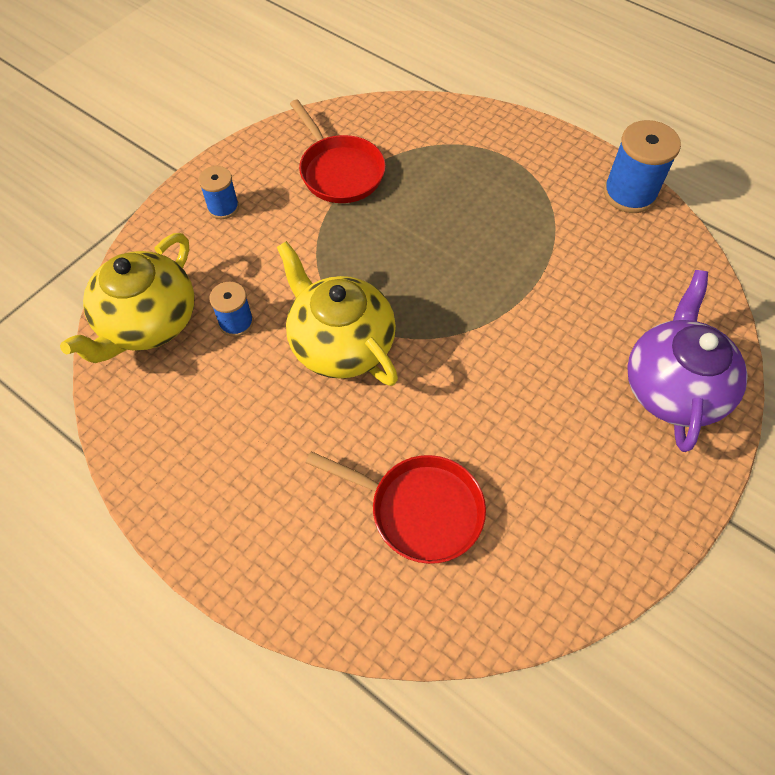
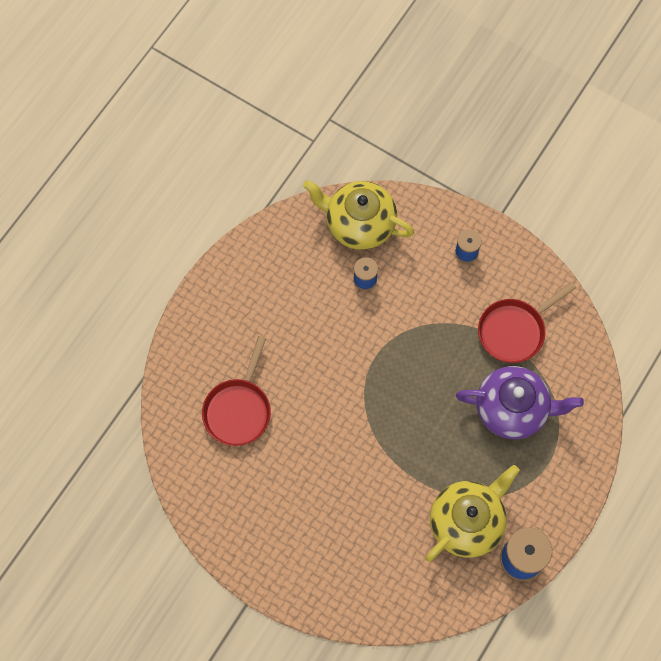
camera: 85 degrees right, 10 degrees up
yellow teapot [277,241,398,386] -> yellow teapot moved to [426,465,520,562]
purple teapot [627,270,748,452] -> purple teapot moved to [456,366,584,439]

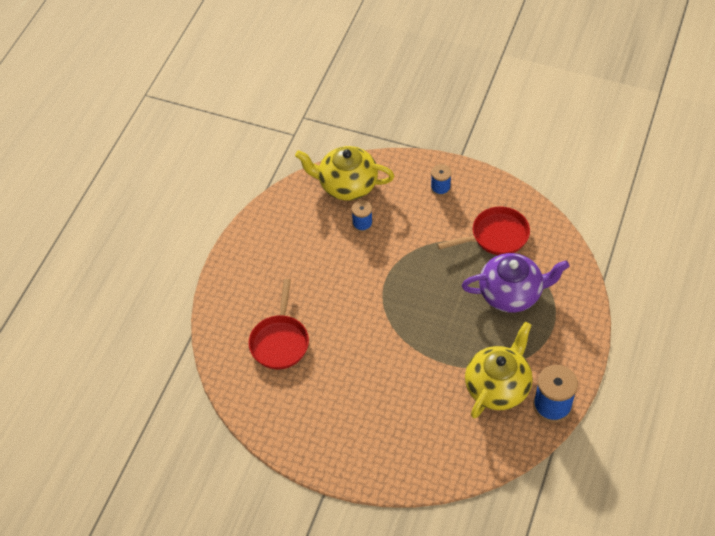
camera: 10 degrees left, 15 degrees down
red pan [478,282,576,363] -> red pan turned 150 degrees counterclockwise [437,206,530,255]

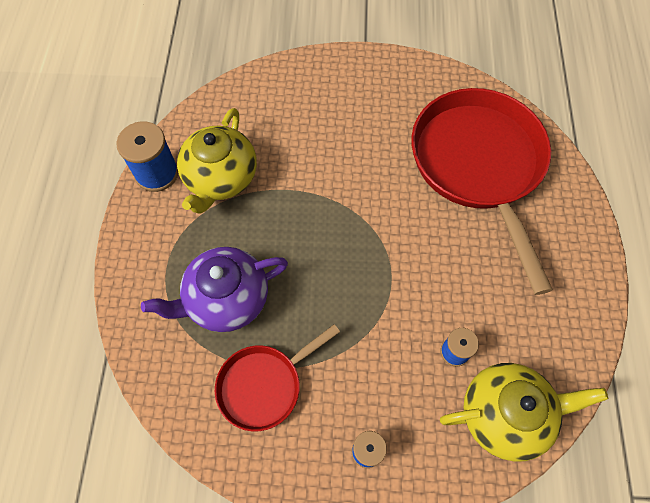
camera: 160 degrees right, 10 degrees up
red pan [248,279,309,369] -> red pan [411,88,553,295], size x1.93

